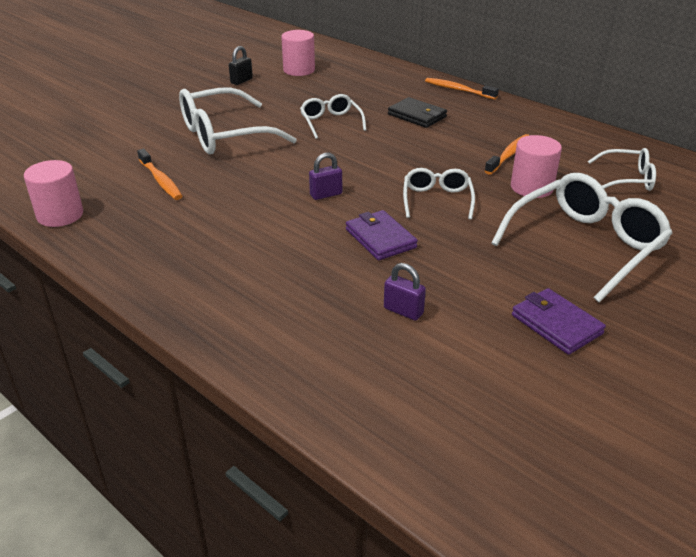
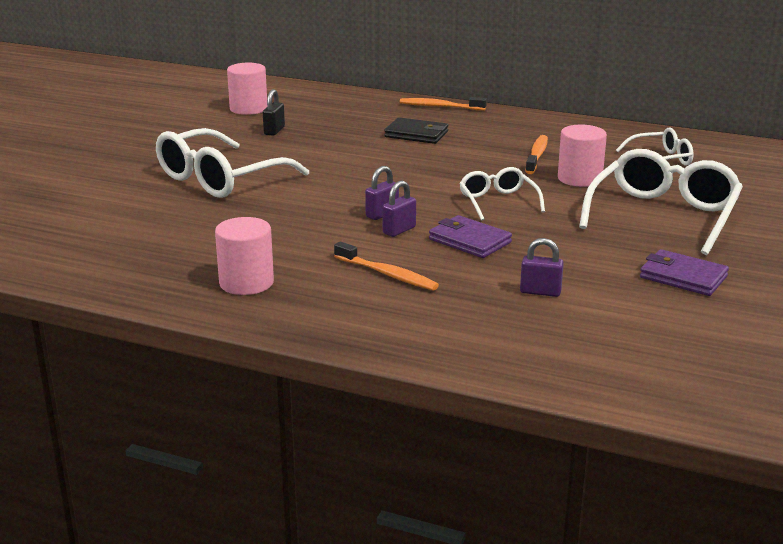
camera: 20 degrees left, 10 degrees down
pink cylinder [24,160,83,227] -> pink cylinder moved to [215,217,274,295]
orange toothbrush [137,149,182,200] -> orange toothbrush moved to [334,241,439,291]
black padlock [229,46,253,85] -> black padlock moved to [263,89,285,136]
white glasses [300,94,366,139] -> none
none -> purple padlock [383,181,416,237]

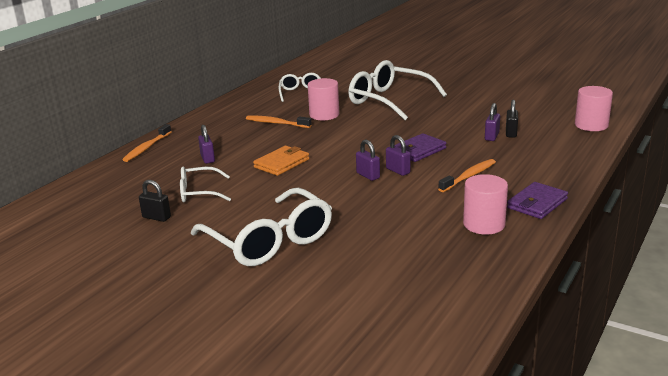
camera: 80 degrees left, 0 degrees up
pink cylinder [227,63,267,115] -> pink cylinder moved to [575,86,613,131]
black wallet [384,117,448,144] -> purple padlock [198,125,215,164]
white glasses [459,167,545,221] -> white glasses moved to [180,167,231,202]
purple wallet [640,249,729,296] -> purple wallet moved to [507,182,568,219]
none -> orange wallet [253,146,309,176]
none -> black padlock [506,100,518,138]

